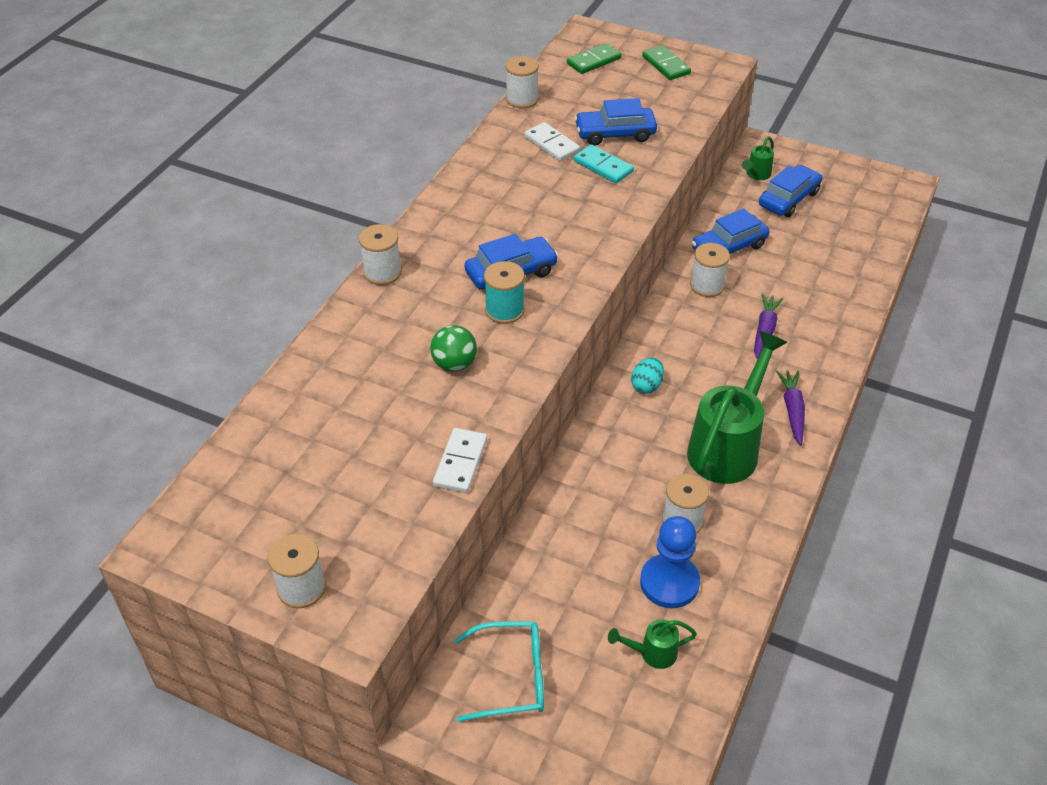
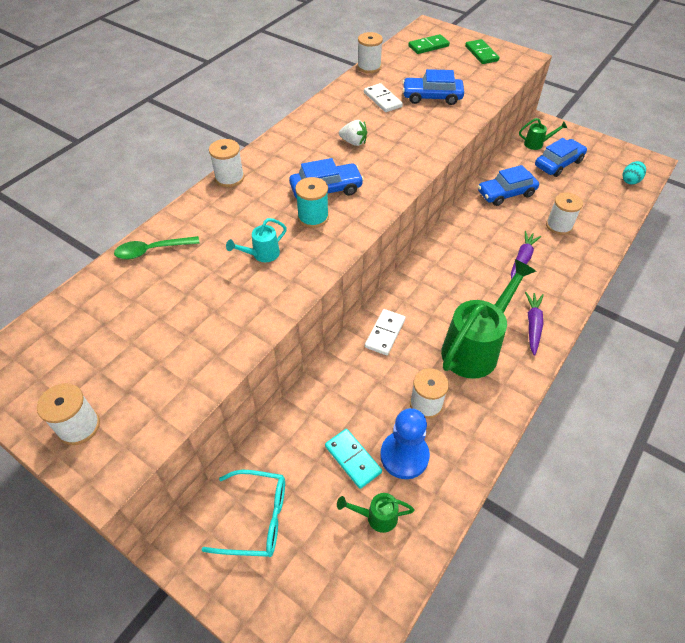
camera: 10 degrees right, 5 degrees up
green ball [430,325,477,372] -> turquoise watering can [226,218,287,262]
white domino [433,428,487,493] -> white domino moved to [365,309,405,355]
turquoise domino [574,144,634,184] -> turquoise domino moved to [325,429,382,489]
turquoise egg [631,357,664,394] -> turquoise egg moved to [622,161,646,185]
white spool [690,243,730,297] -> white spool moved to [546,193,583,235]
green watering can [742,136,774,180] -> green watering can turned 135 degrees counterclockwise [519,118,567,150]
none -> green spoon [114,236,200,259]
none -> white strawberry [339,120,367,146]

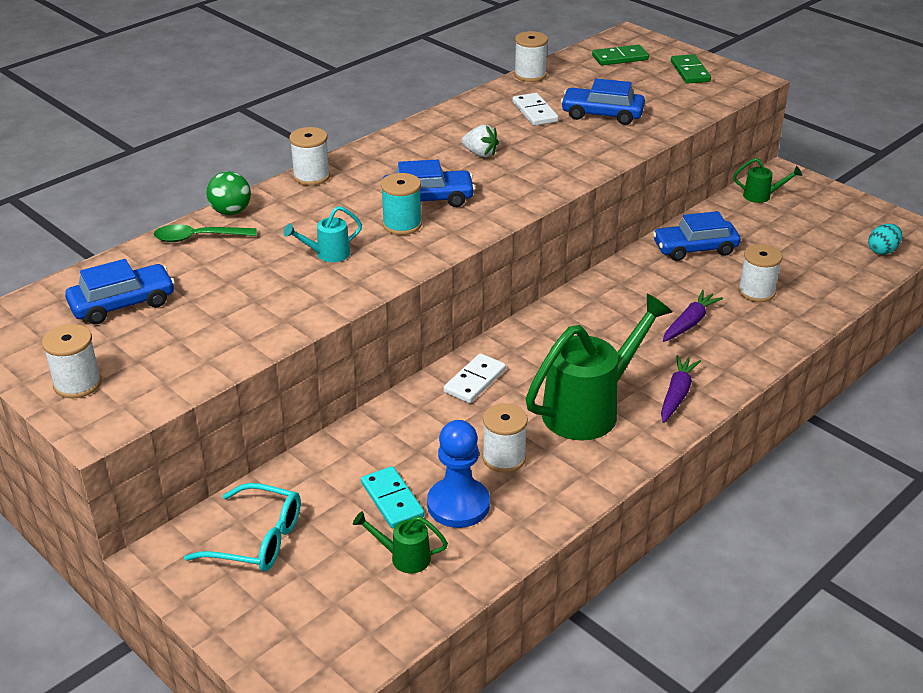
camera: 10 degrees right, 15 degrees down
blue car [535,138,587,177] -> blue car moved to [65,259,175,324]
none -> green ball [206,171,251,215]

